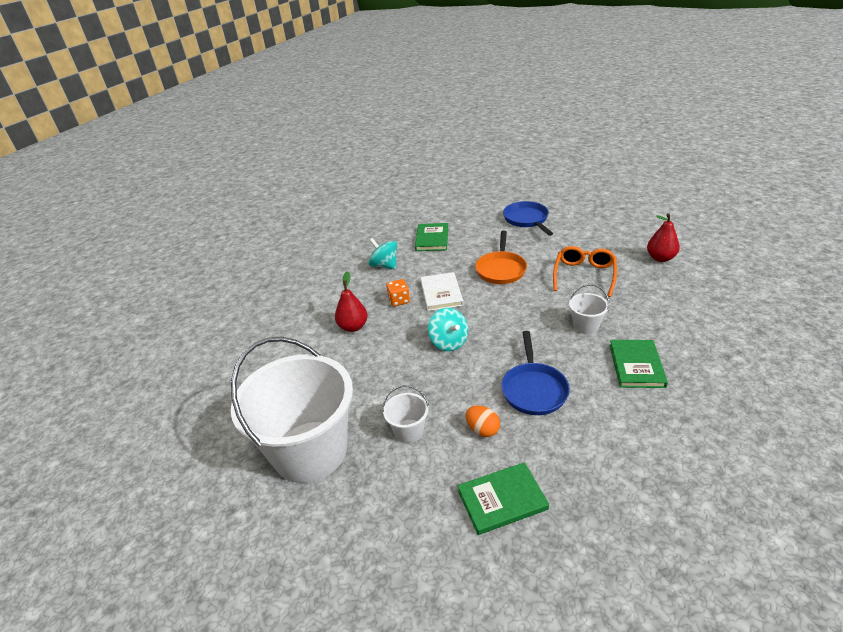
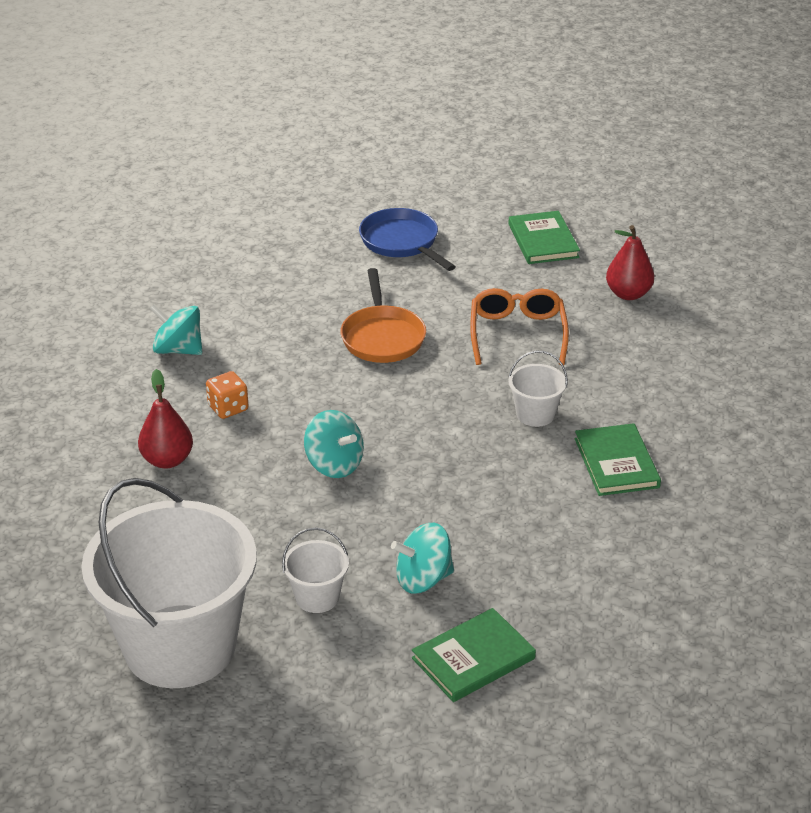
camera: 20 degrees left, 0 degrees up
green book [415,223,448,251] -> green book moved to [508,211,580,264]
white book [420,272,464,311] -> none
orange egg [466,406,500,437] -> turquoise spinning top [391,523,454,593]
blue pan [501,331,570,415] -> none

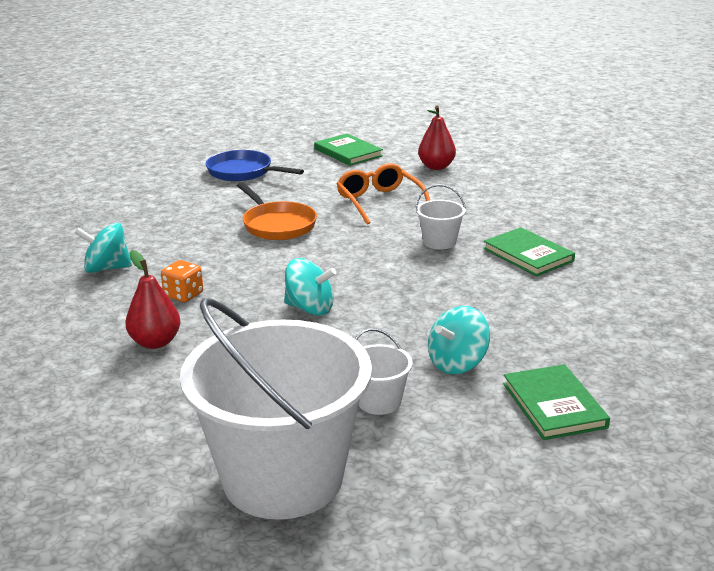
camera: 25 degrees left, 10 degrees down
green book [412,608,536,702] -> green book turned 45 degrees counterclockwise [503,364,610,440]

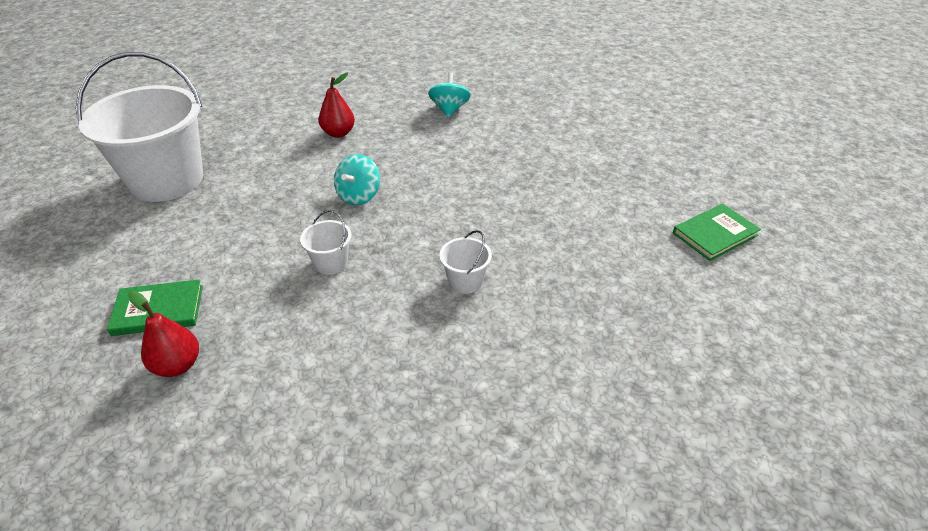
camera: 95 degrees right, 15 degrees up
orange dice [161,260,203,302] -> none
blue pan [206,150,304,181] -> none
orange pan [237,182,317,240] -> none
orange glasses [337,163,430,225] -> none
white bucket [355,329,413,415] -> white bucket moved to [300,210,352,275]
red pear [418,106,456,170] -> red pear moved to [128,290,199,377]
turquoise spinning top [428,306,490,374] -> none
green book [483,227,575,276] -> none

